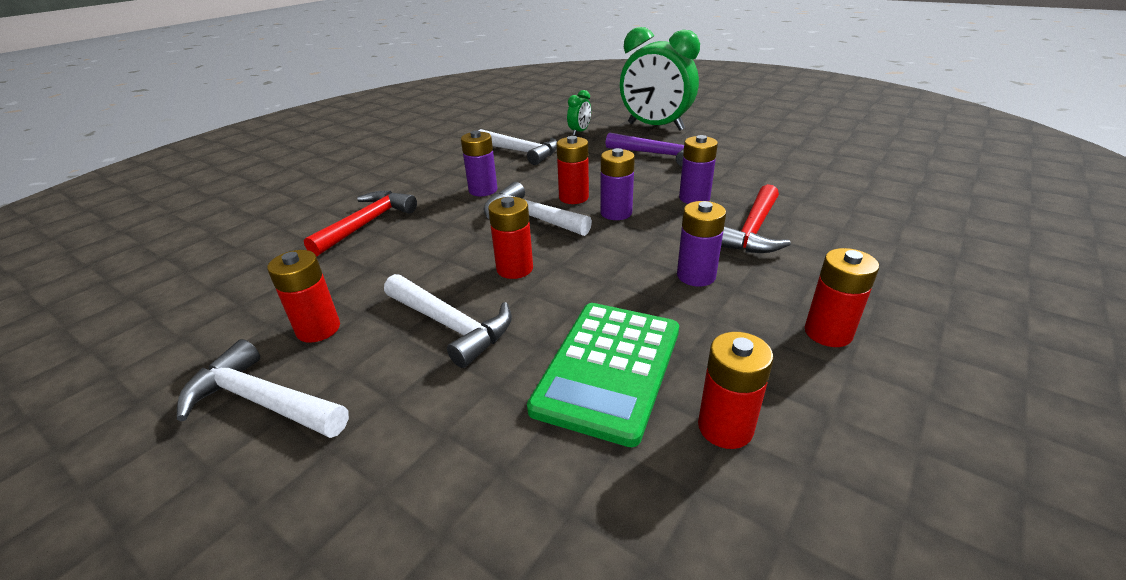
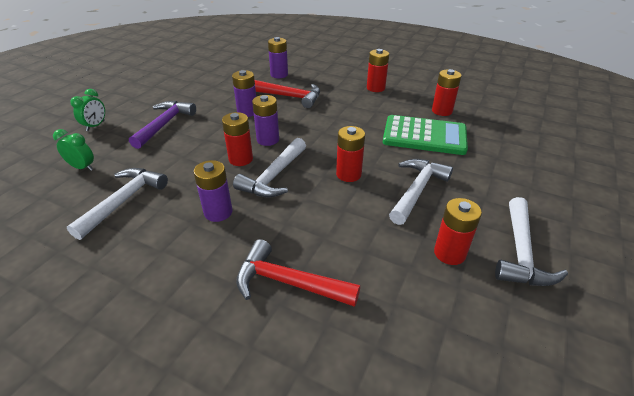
camera: 100 degrees left, 5 degrees up
green clock [620,27,700,131] -> green clock [70,89,105,131], size x0.43
purple battery [677,201,726,287] -> purple battery moved to [268,37,288,78]

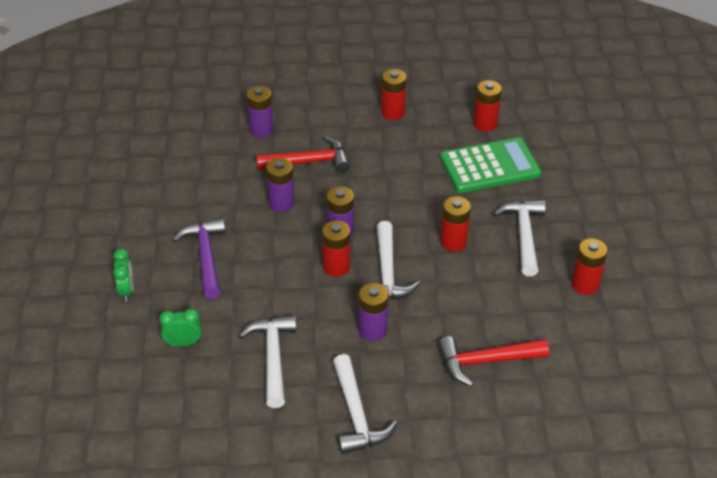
camera: 30 degrees left, 5 degrees up
white hammer [495,197,568,286] -> white hammer moved to [333,354,397,454]

